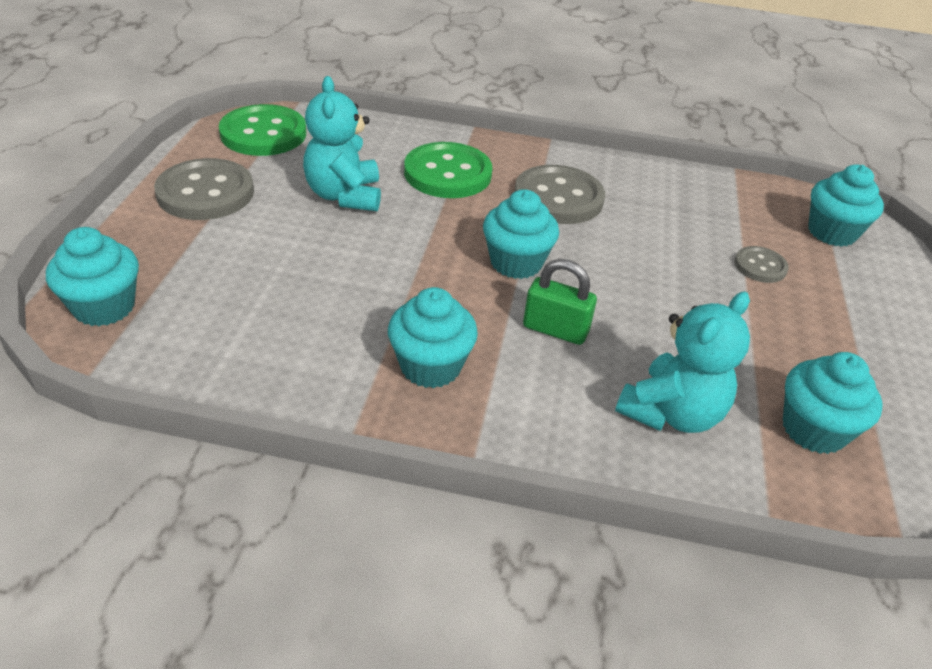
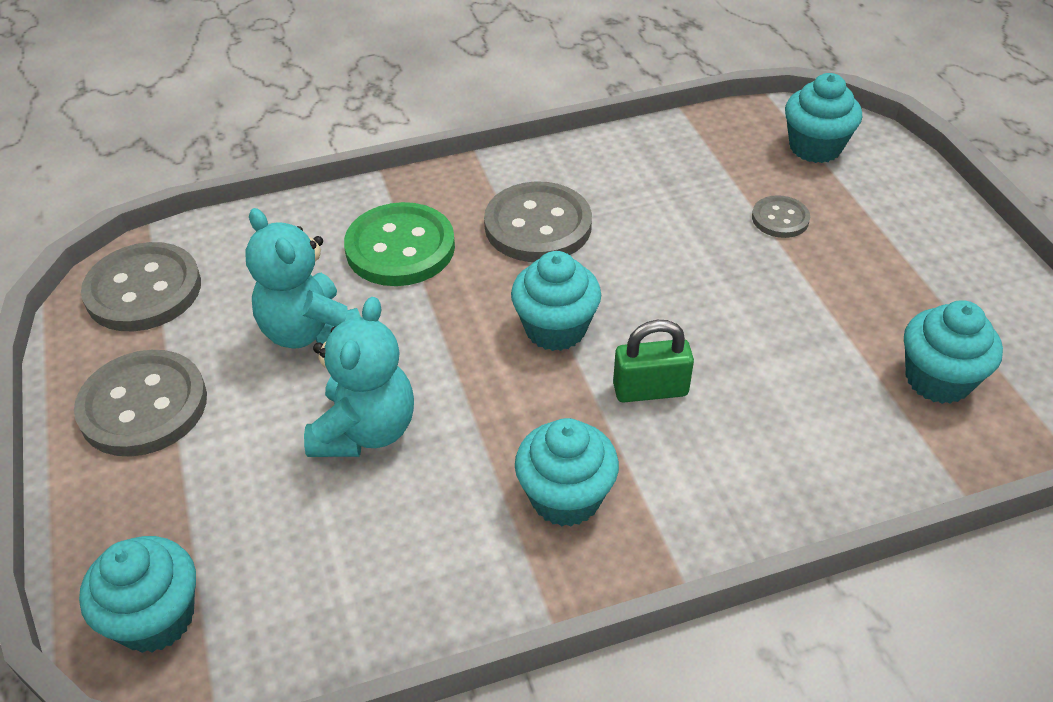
camera: 25 degrees left, 5 degrees up
green button [219,104,306,156] -> grey button [81,242,201,331]
turquoise teddy bear [615,292,750,433] -> turquoise teddy bear moved to [304,297,414,457]

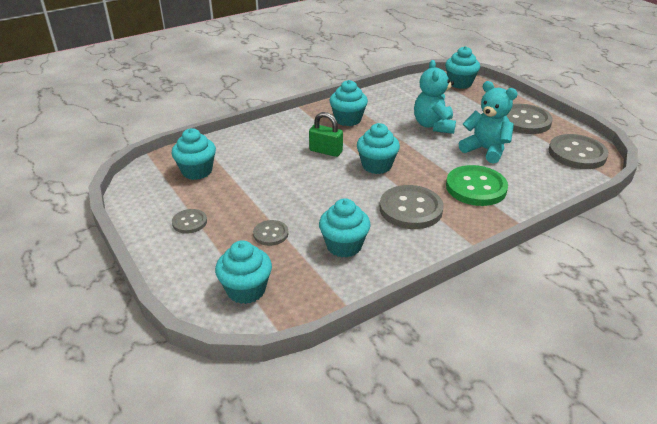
camera: 165 degrees right, 10 degrees down
green padlock [613,320,694,402] -> green padlock turned 45 degrees clockwise [309,112,343,157]
none -> grey button [172,209,207,234]
none -> turquoise cupcake [319,198,371,258]

